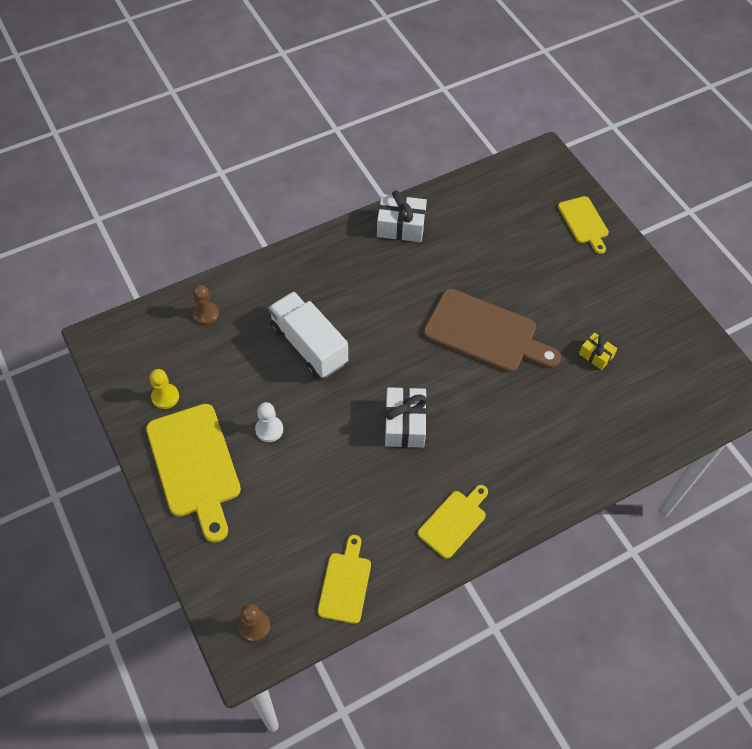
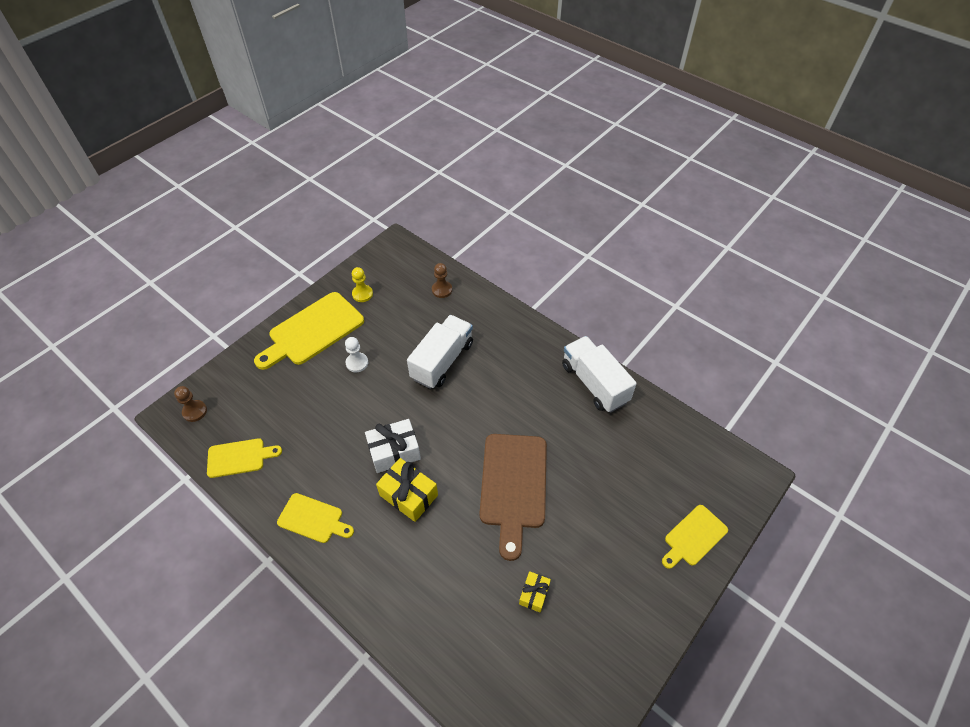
camera: 70 degrees right, 5 degrees down
white gift [377,190,427,242] -> white truck [562,336,637,413]
none -> yellow gift [376,458,438,522]

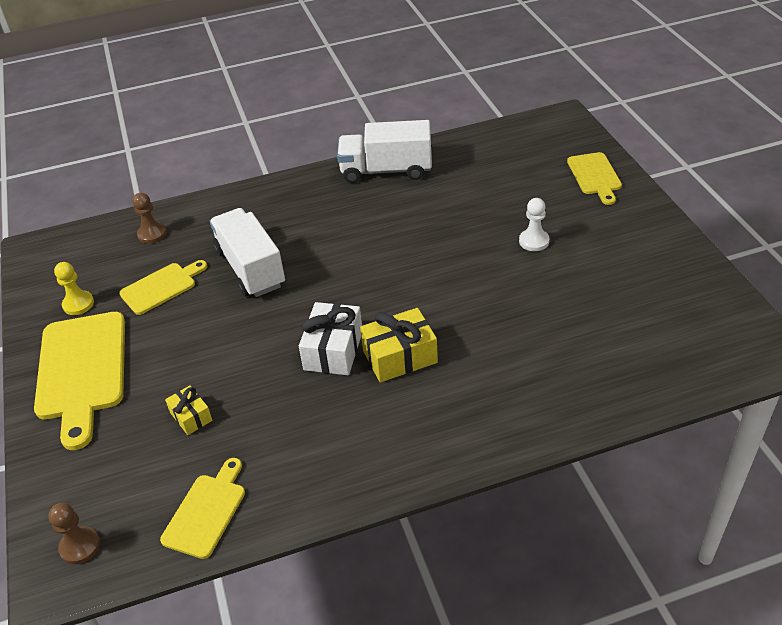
camera: 55 degrees left, 10 degrees down
yellow cutting board [277,493,354,543] -> yellow cutting board moved to [119,260,207,315]
white pawn [345,337,368,372] -> white pawn moved to [519,198,549,251]
brown cutting board [479,434,547,561] -> none
yellow gift [519,571,551,613] -> yellow gift moved to [165,385,213,435]

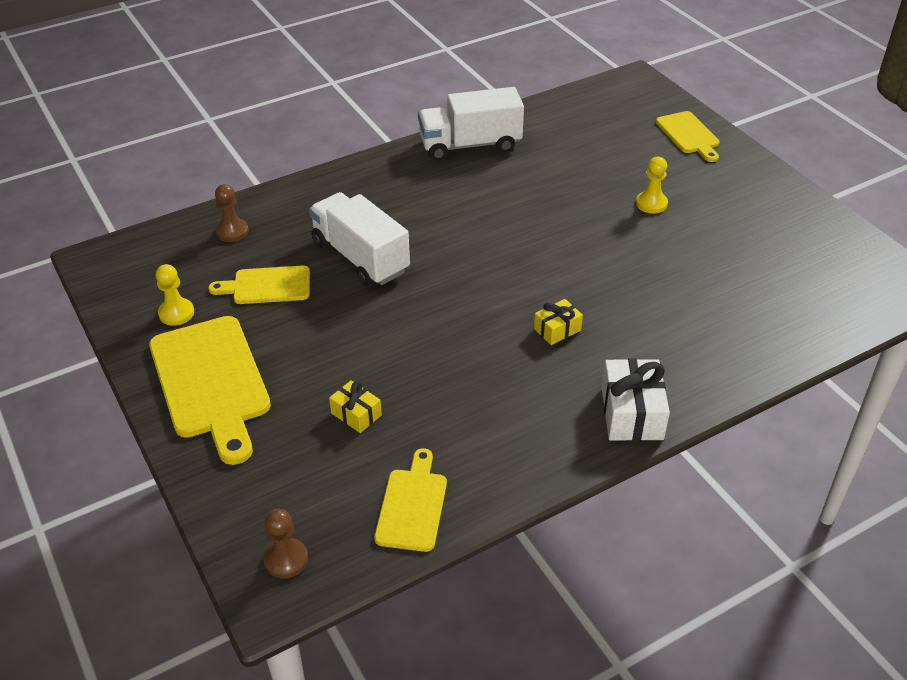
camera: 15 degrees left, 0 degrees up
yellow cutting board [119,260,207,315] -> yellow cutting board turned 135 degrees counterclockwise [208,265,310,304]
white gift [299,302,362,375] -> white gift moved to [601,358,670,441]
yellow gift [360,308,438,383] -> yellow gift [534,299,583,345], size x0.58
white pawn [519,198,549,251] -> yellow pawn [636,157,668,214]

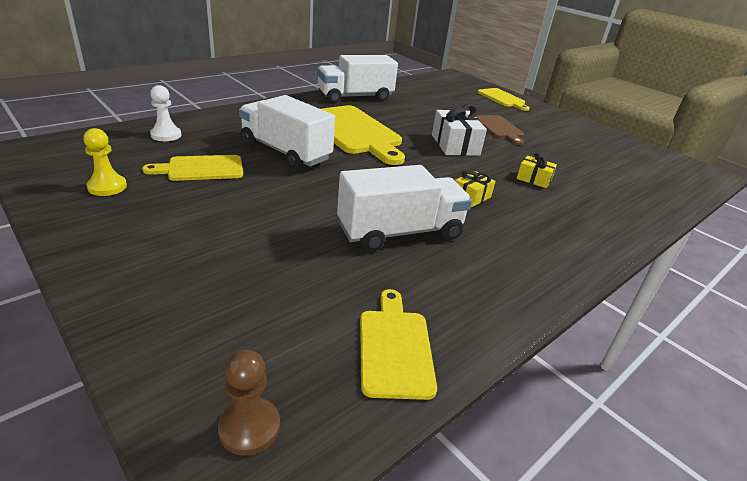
camera: 15 degrees left, 10 degrees down
yellow cutting board [149,316,271,465] -> yellow cutting board moved to [322,105,405,165]
brown pawn [215,184,249,242] -> white pawn [150,85,181,141]
yellow gift [329,380,382,433] -> yellow gift moved to [517,152,557,188]
white gift [601,358,670,441] -> white gift moved to [432,104,487,156]
yellow pawn [636,157,668,214] -> brown cutting board [475,115,524,145]
none -> white truck [337,165,472,251]

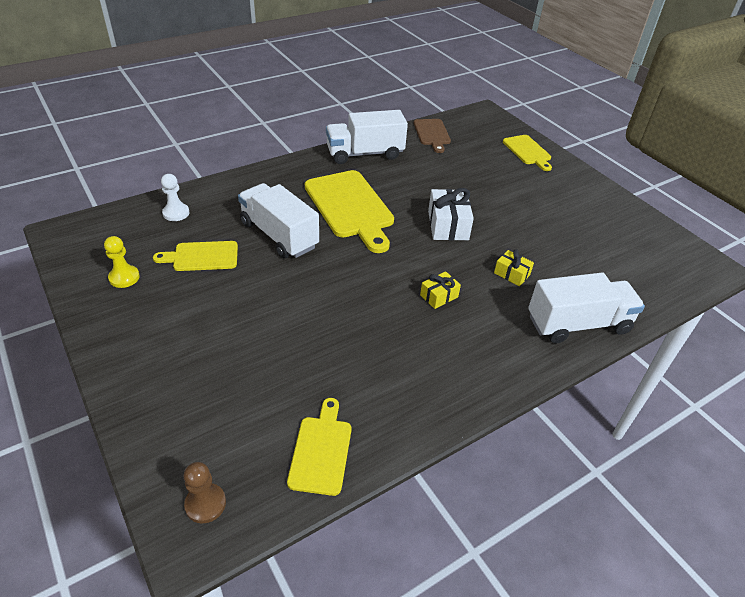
camera: 10 degrees right, 10 degrees up
white truck [337,165,472,251] -> white truck moved to [528,273,645,343]
brown cutting board [475,115,524,145] -> brown cutting board moved to [414,119,451,153]

